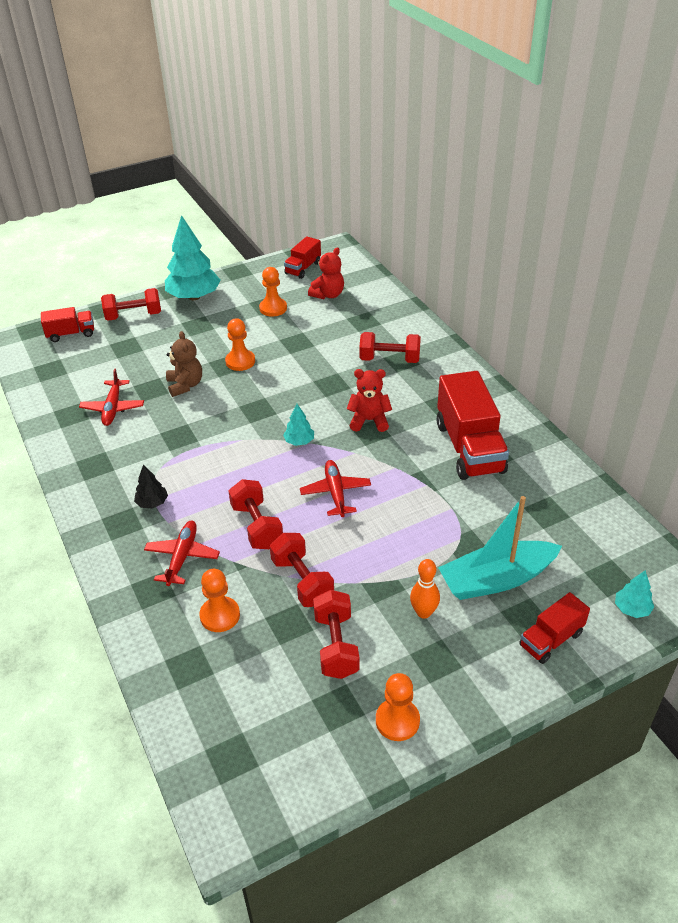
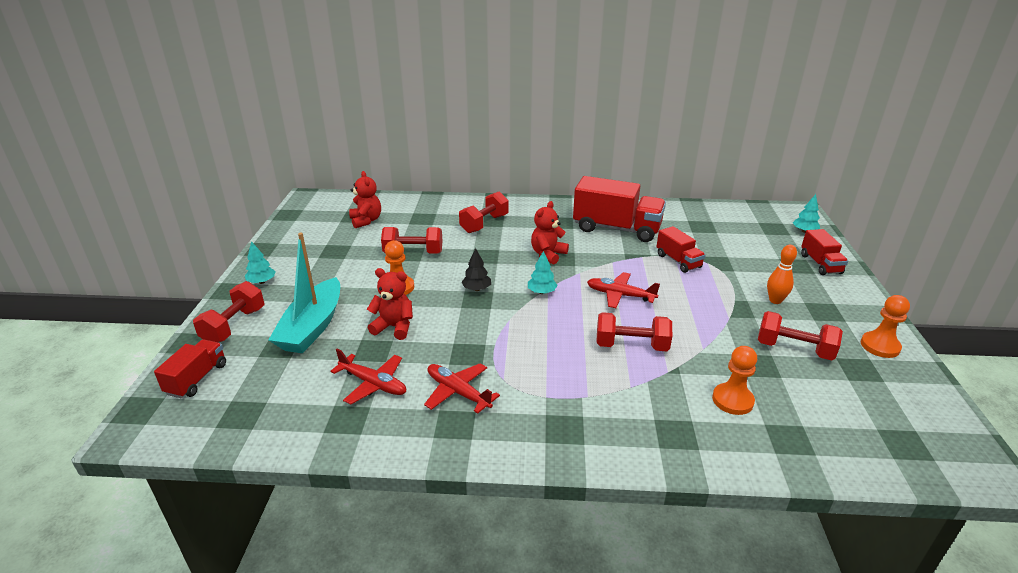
camera: 60 degrees left, 10 degrees down
black tree [134,465,168,508] -> black tree moved to [461,248,491,291]
red plane [144,521,220,586] -> red plane moved to [424,363,500,414]
turquoise tree [165,215,221,300] -> turquoise tree [245,241,276,284], size x0.46
brown teddy bear [166,331,202,397] -> red teddy bear [367,268,413,340]
orange pawn [259,267,287,317] -> none
red dumbbell [270,533,334,607] -> red dumbbell moved to [381,227,443,254]
red truck [284,236,321,279] -> red truck moved to [656,226,706,273]
turquoise boat [438,496,562,600] -> turquoise boat moved to [269,233,340,353]

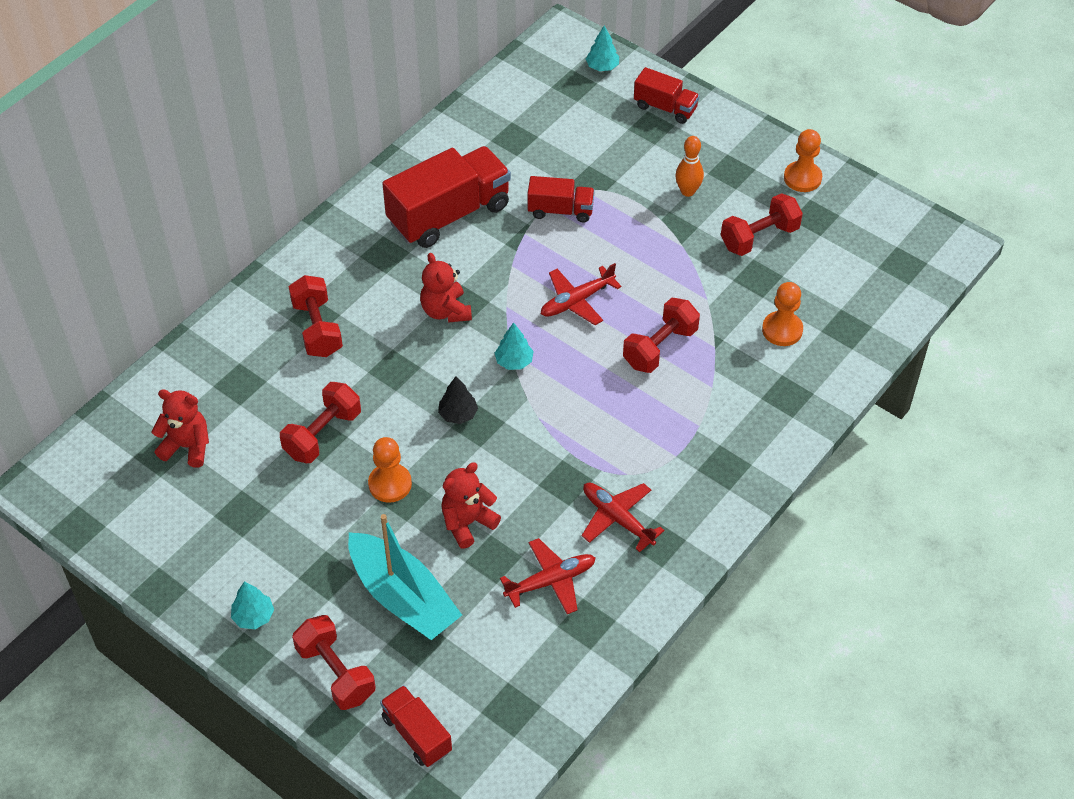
camera: 55 degrees left, 20 degrees up
red plane [424,363,500,414] -> red plane turned 60 degrees clockwise [582,482,665,552]

